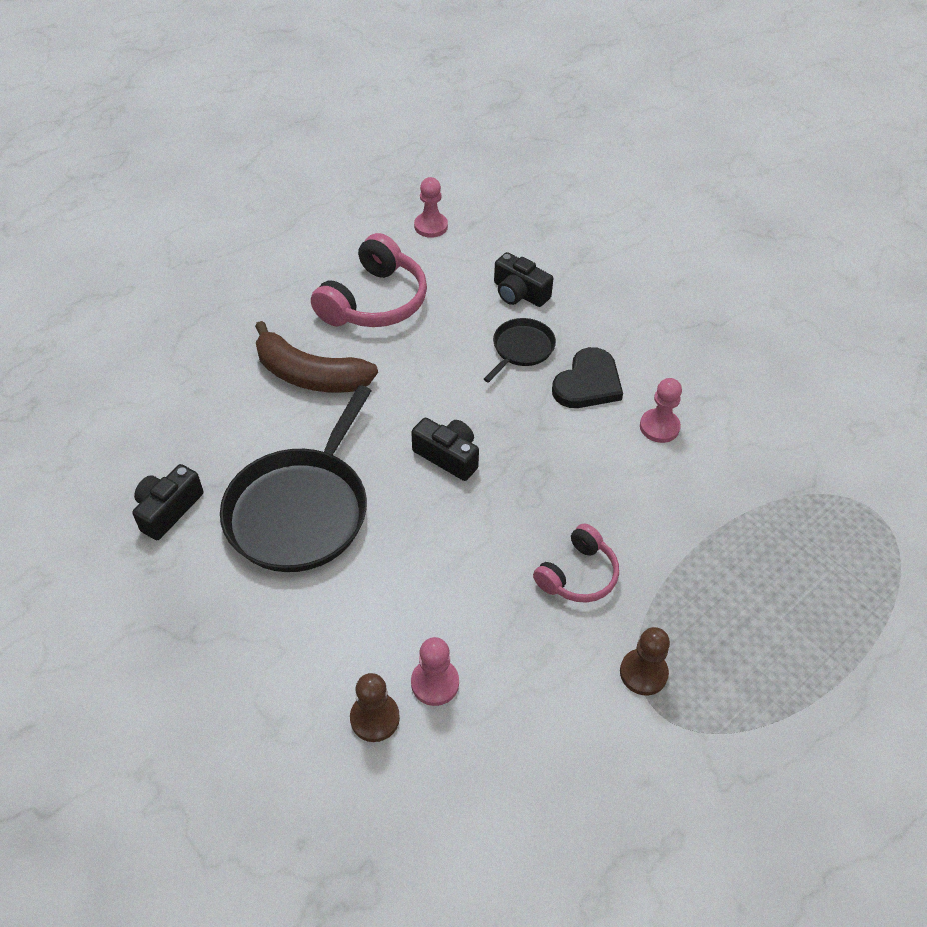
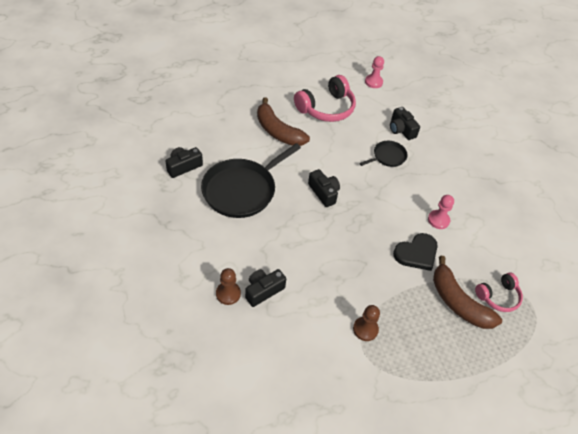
camera: 20 degrees right, 0 degrees up
pink pawn [411,637,459,706] -> black camera [245,269,286,307]
pink headphones [533,524,619,603] -> pink headphones moved to [475,272,523,312]
black heart [552,347,623,408] -> black heart moved to [393,233,438,271]
none -> brown banana [433,256,502,329]

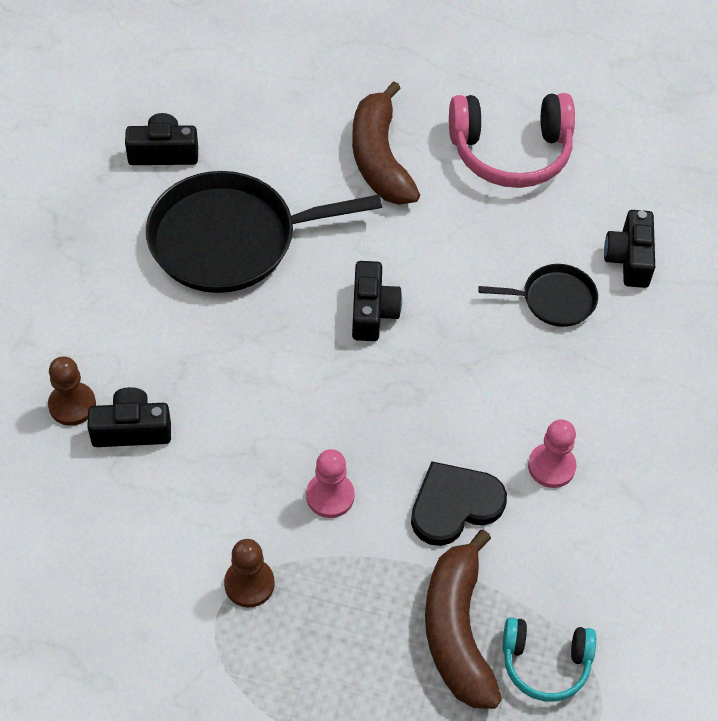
camera: 35 degrees right, 5 degrees up
pink pawn [365,56,384,88] -> pink pawn moved to [306,449,355,518]
black heart [393,233,438,271] -> black heart turned 150 degrees clockwise [411,461,507,546]
pink headphones [475,272,523,312] -> turquoise headphones [502,617,596,702]

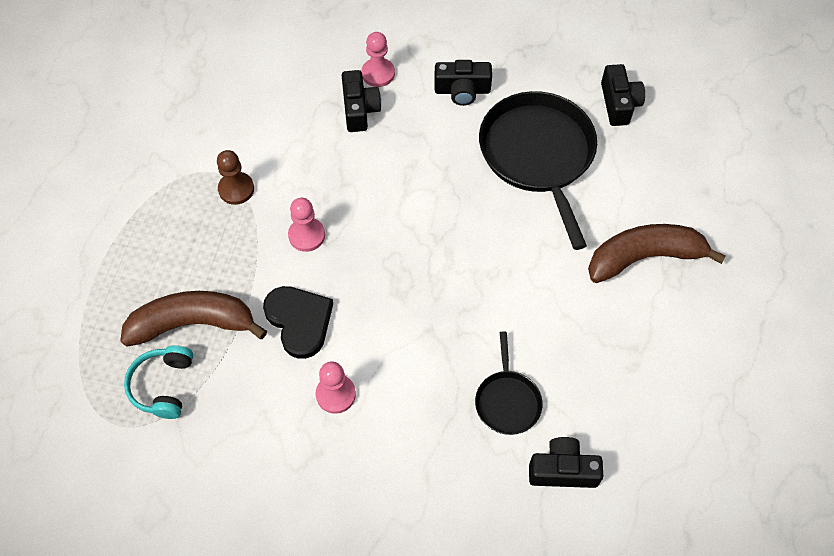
camera: 90 degrees right, 5 degrees up
brown pawn [48,356,96,426] -> pink pawn [361,32,395,87]
black camera [352,261,402,341] -> black camera moved to [434,60,492,106]
pink headphones [449,93,575,188] -> none

